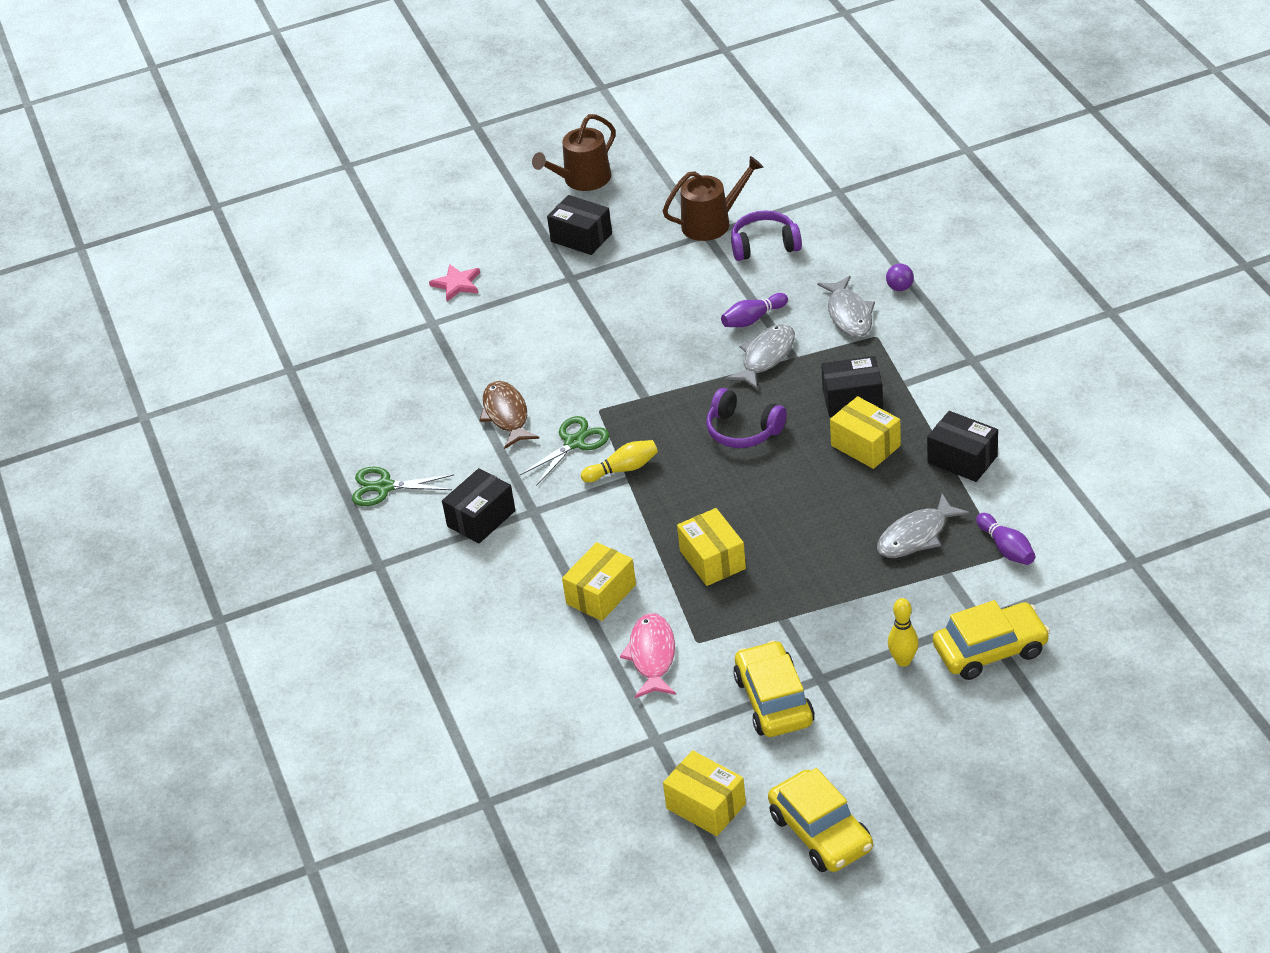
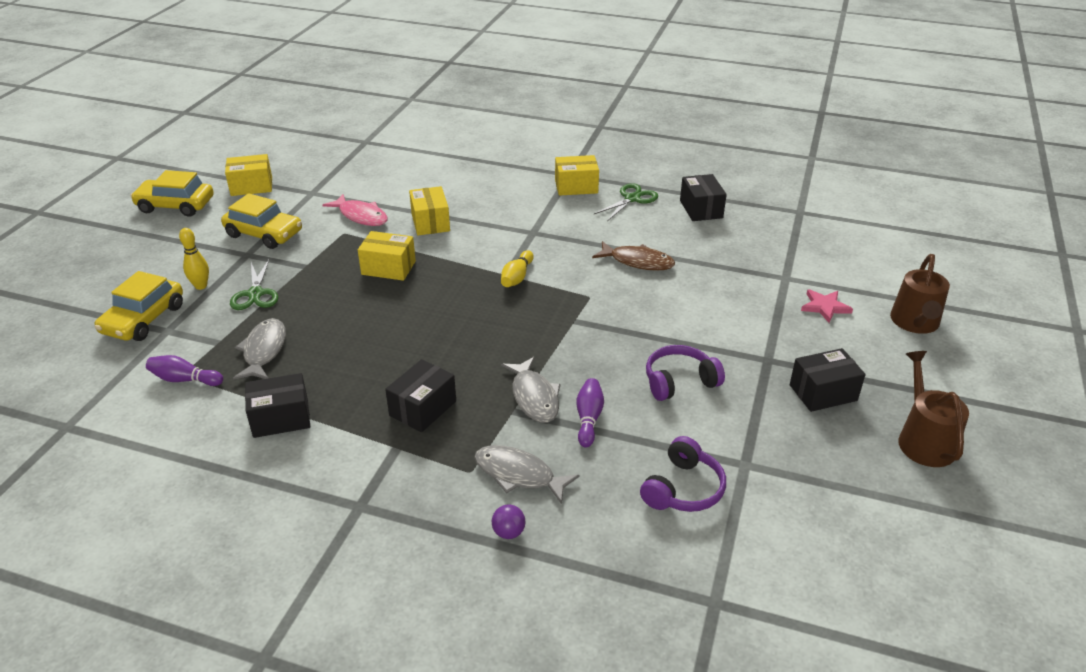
camera: 125 degrees right, 5 degrees down
black box [442,468,516,544] -> black box moved to [680,174,727,221]
green scissors [520,416,609,486] -> green scissors moved to [230,258,278,310]
brown watering can [663,156,763,241] -> brown watering can moved to [890,254,950,334]
purple headphones [706,388,787,448] -> purple headphones moved to [646,345,725,401]
yellow box [830,396,901,469] -> yellow box moved to [555,155,599,196]

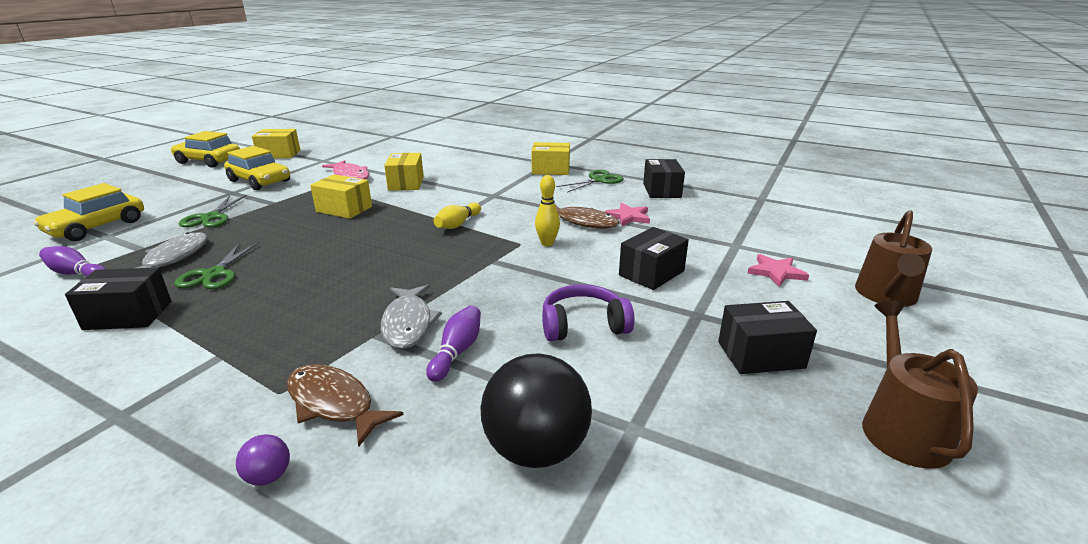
camera: 10 degrees right, 10 degrees down
yellow bowling pin [179,228,209,290] -> yellow bowling pin moved to [535,175,560,246]
black box [385,359,456,432] -> black box moved to [619,227,689,290]
grey fish [474,445,579,504] -> brown fish [287,364,403,447]
purple headphones [640,436,726,512] -> black ball [480,353,592,468]
none -> green scissors [174,242,259,289]
none -> pink star [604,203,650,226]

